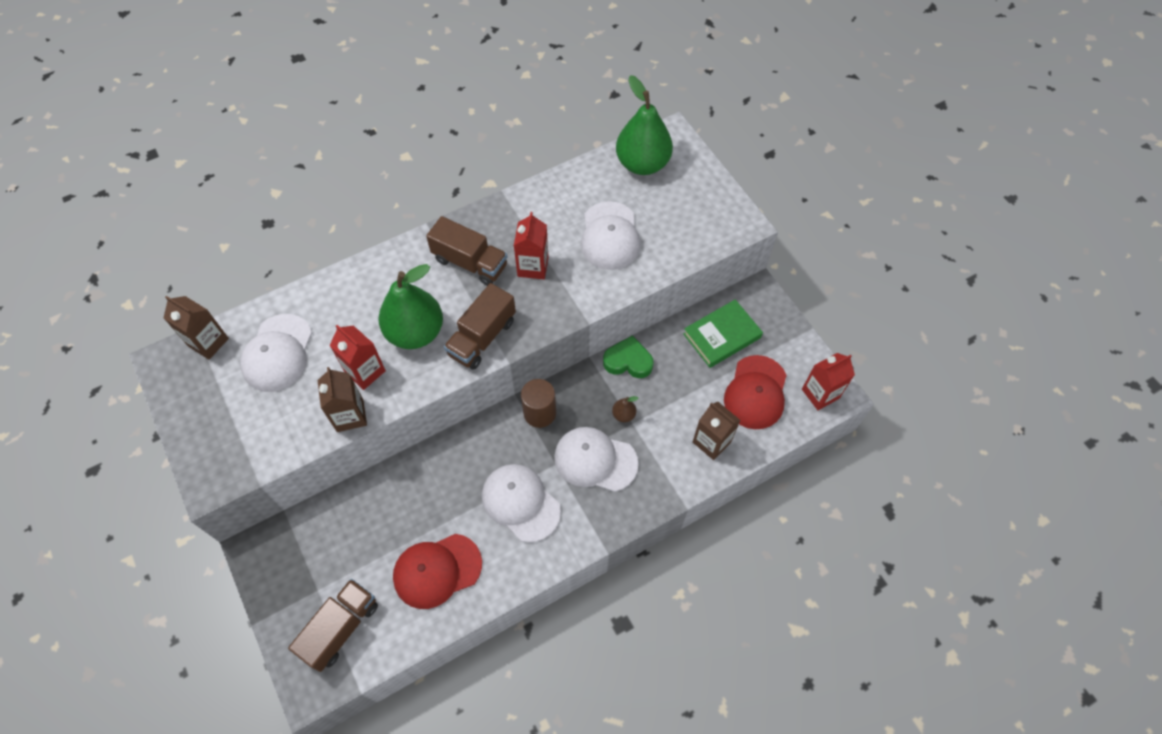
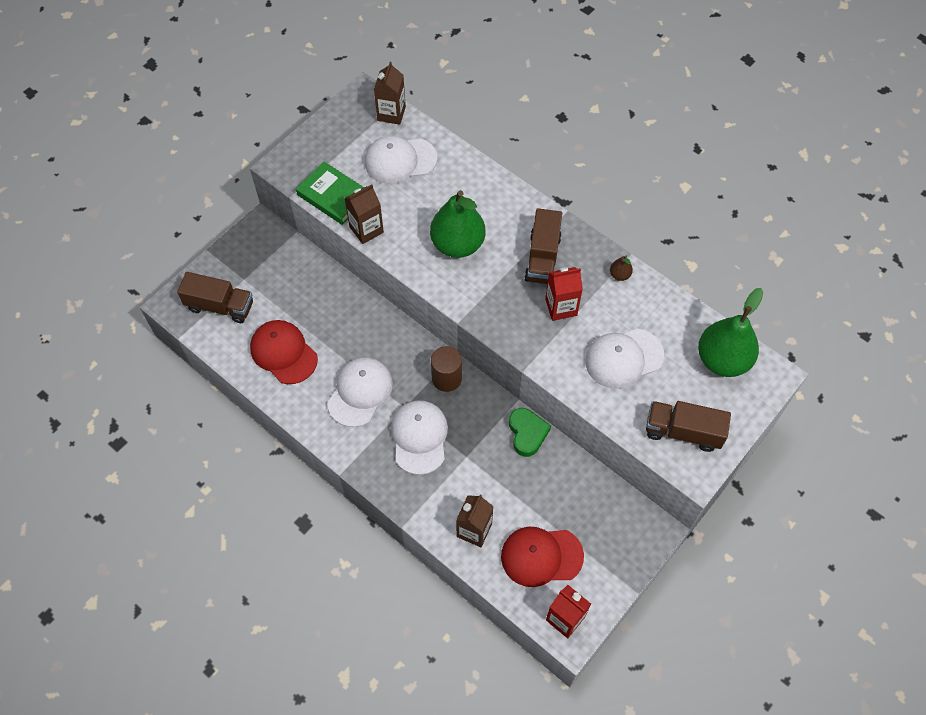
camera: 70 degrees right, 0 degrees up
red carton [329,325,386,390] -> none
brown truck [444,283,516,370] -> brown truck moved to [646,401,731,452]
brown pear [612,396,638,422] -> brown pear moved to [610,255,633,281]
green book [683,299,763,368] -> green book moved to [296,162,364,225]

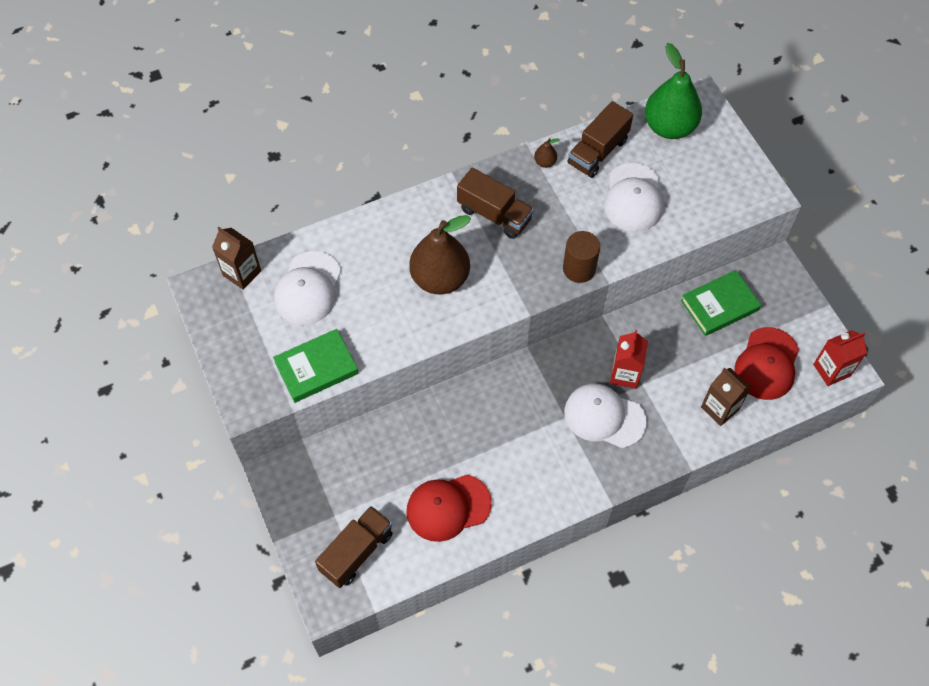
camera: 65 degrees left, 0 degrees up
white cap [327,357,393,427] -> none
brown carton [344,184,384,244] -> none
green pear [430,190,485,258] -> brown pear [409,215,471,294]
brown cylinder [431,346,462,392] -> brown cylinder moved to [563,231,600,283]
green heart [509,408,551,457] -> none
red carton [545,267,583,321] -> red carton moved to [610,330,648,389]
brown truck [646,401,731,452] -> brown truck moved to [567,101,633,178]
none -> green book [681,270,761,336]

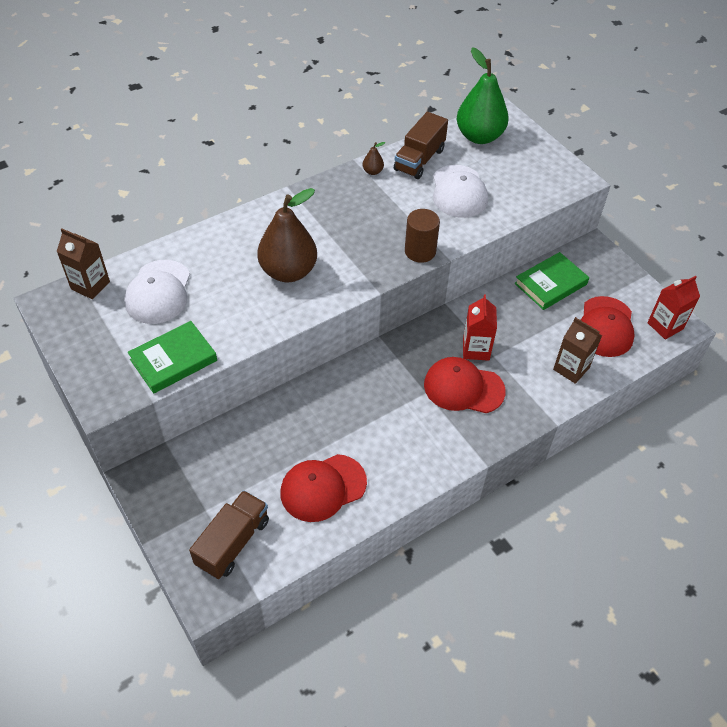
camera: 10 degrees left, 10 degrees down
brown truck [457,168,534,239] -> none
white cap [564,384,647,448] -> red cap [424,357,506,413]

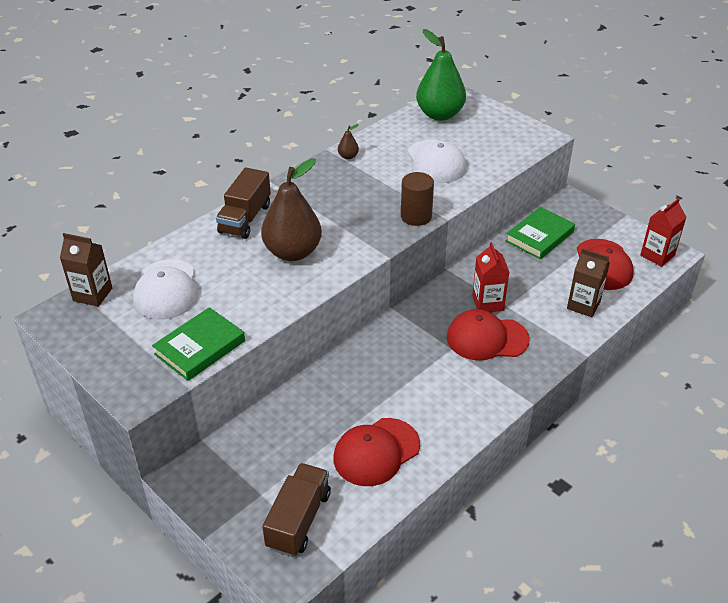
camera: 10 degrees left, 10 degrees down
brown truck [394,112,448,179] -> brown truck moved to [216,167,271,239]

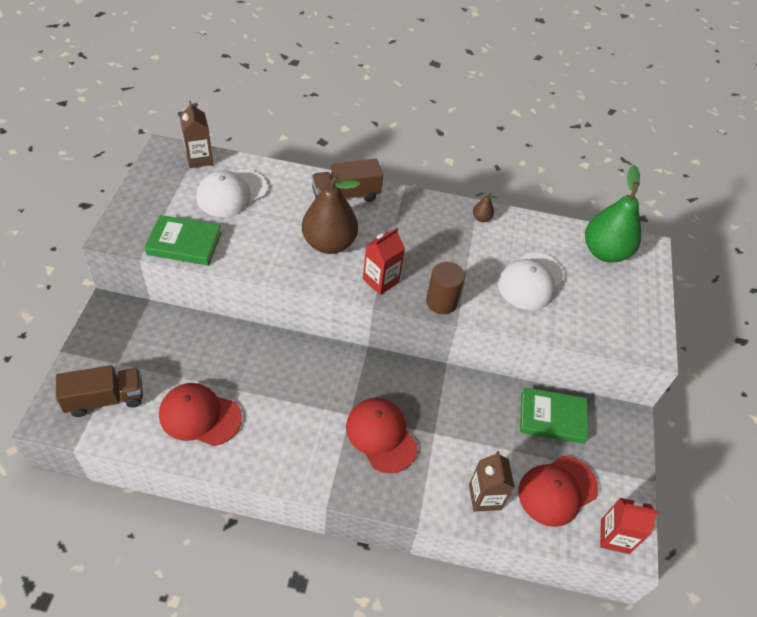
camera: 50 degrees right, 10 degrees up
red carton [472,242,509,312] -> red carton moved to [363,228,405,295]

